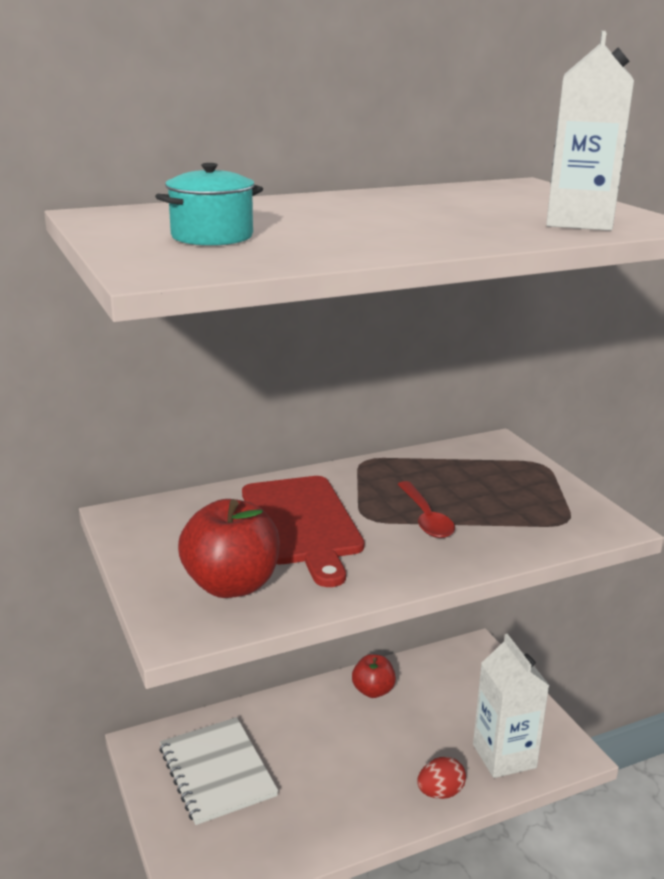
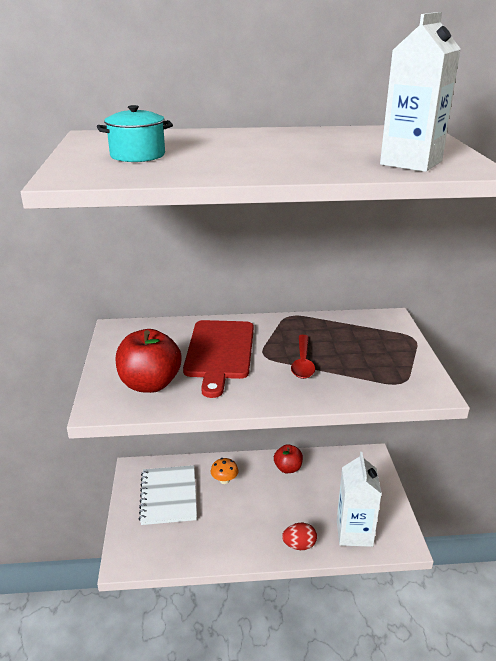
camera: 20 degrees right, 5 degrees up
none -> orange mushroom [211,458,238,484]

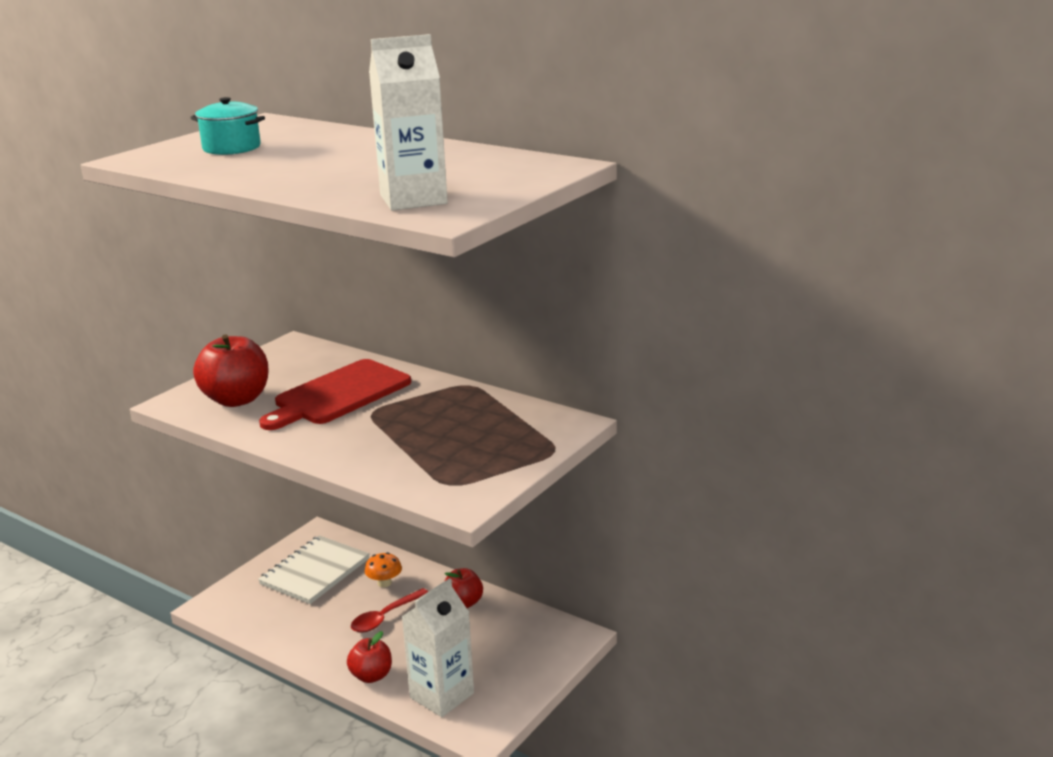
camera: 40 degrees right, 5 degrees down
red egg [282,523,317,550] -> red apple [347,631,392,683]
red spoon [291,335,315,379] -> red spoon moved to [351,588,428,633]

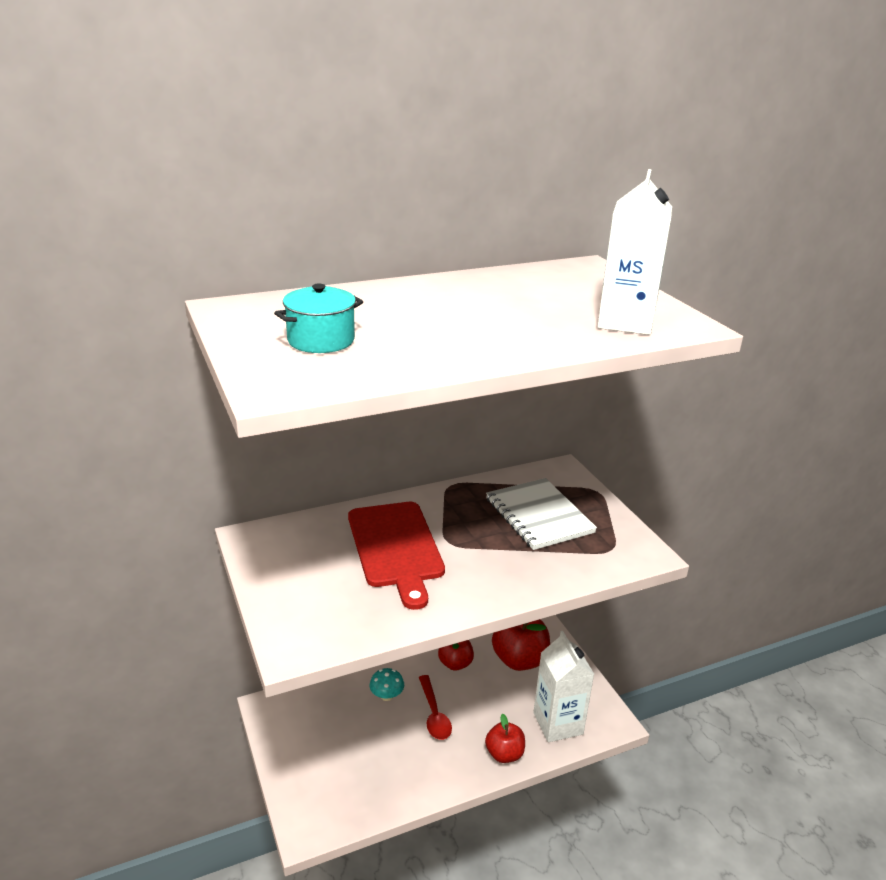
camera: 60 degrees left, 5 degrees up
red apple [193,334,268,407] -> red apple moved to [492,619,550,671]
white notebook [258,535,370,604] -> white notebook moved to [486,478,597,550]
orange mushroom [365,552,402,587] -> turquoise mushroom [369,668,404,701]

